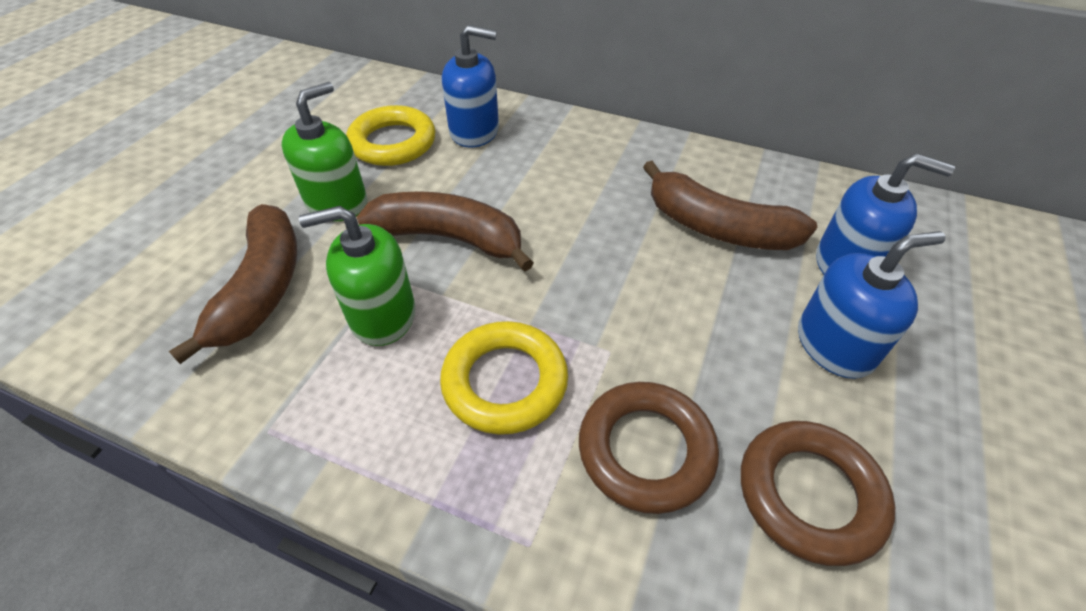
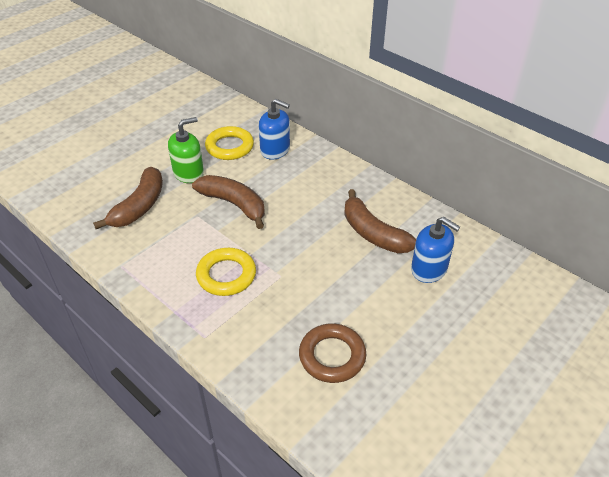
camera: 20 degrees right, 5 degrees down
green soap dispenser [299,206,415,346] -> none
brown ring [579,382,719,514] -> none
blue soap dispenser [798,231,946,379] -> none

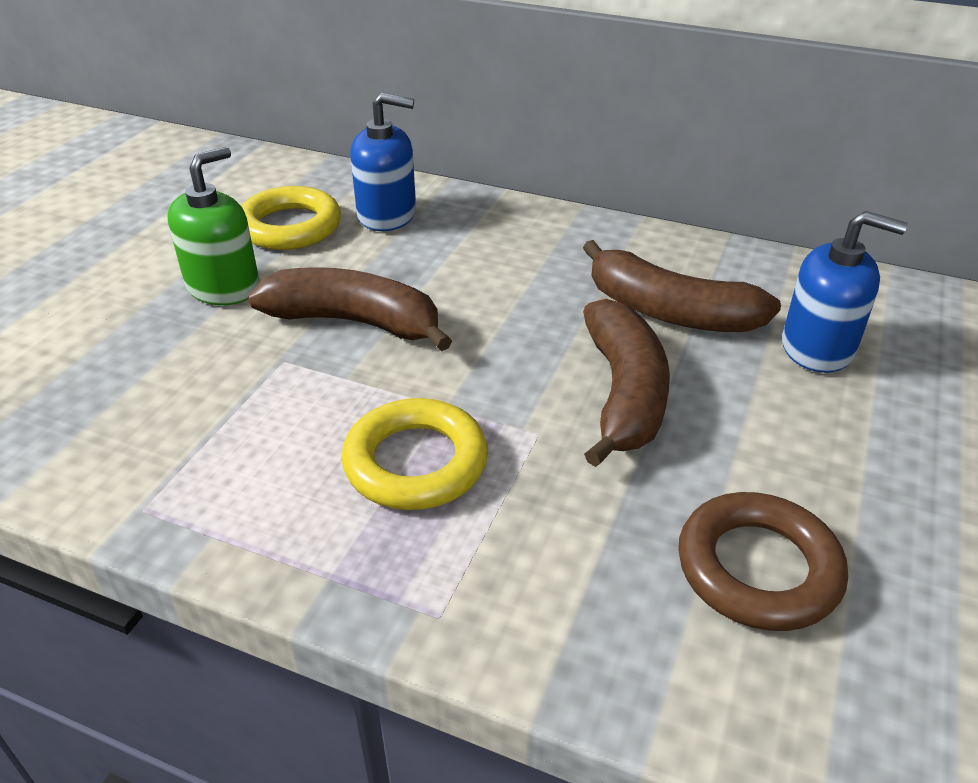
camera: 20 degrees left, 5 degrees down
brown banana [93,167,163,229] -> brown banana moved to [583,299,670,467]

